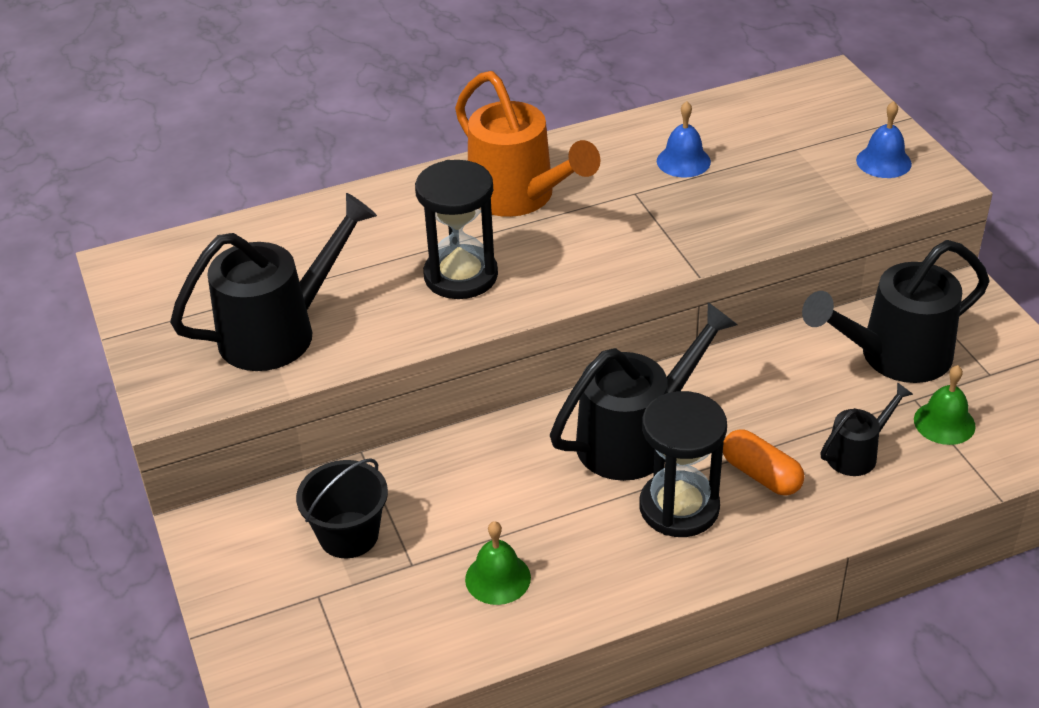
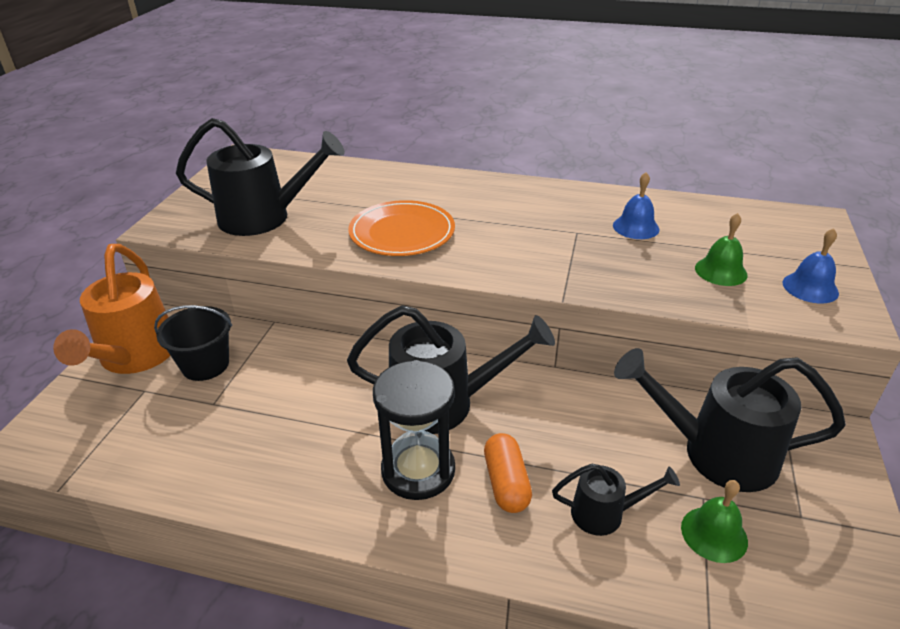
camera: 35 degrees right, 5 degrees down
black hourglass [415,160,498,299] -> orange plate [348,200,455,256]
orange watering can [455,71,601,217] -> orange watering can moved to [53,244,170,374]
green bell [465,521,531,605] -> green bell moved to [695,213,748,286]

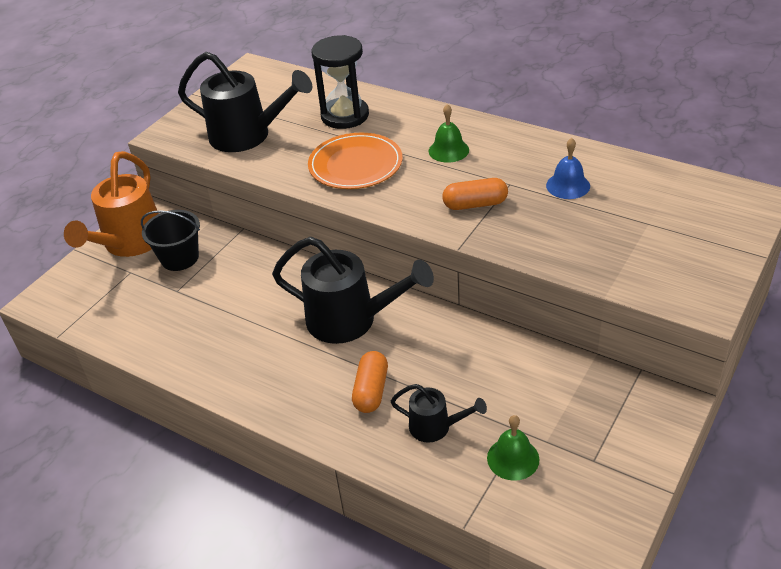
camera: 20 degrees right, 5 degrees up
black hourglass [373,360,455,500] -> black hourglass moved to [311,35,369,129]
black watering can [614,348,846,492] -> none
green bell [695,213,748,286] -> green bell moved to [429,104,469,163]
blue bell [782,228,839,303] -> none
none -> orange capsule [442,178,508,210]

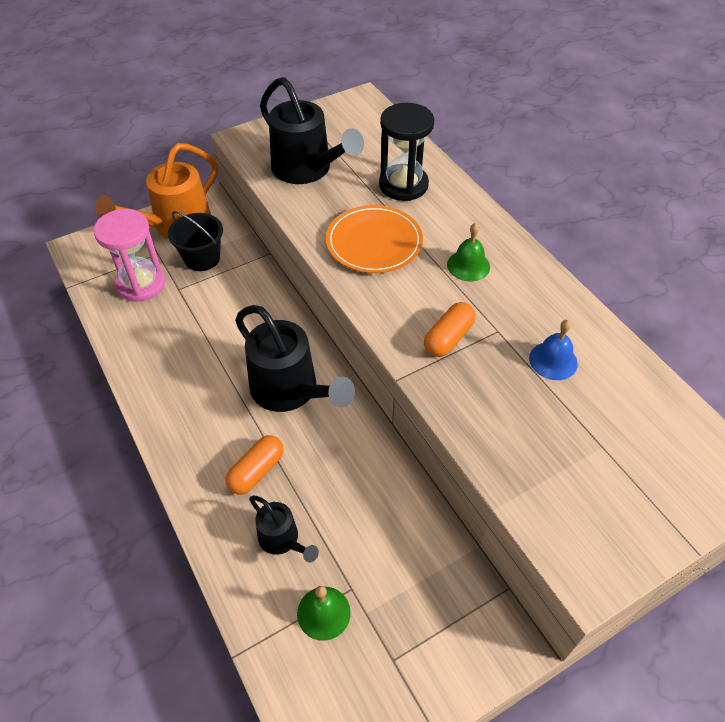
camera: 25 degrees right, 10 degrees up
orange capsule [442,178,508,210] -> orange capsule turned 75 degrees counterclockwise [424,302,476,357]
none -> pink hourglass [93,209,166,302]

